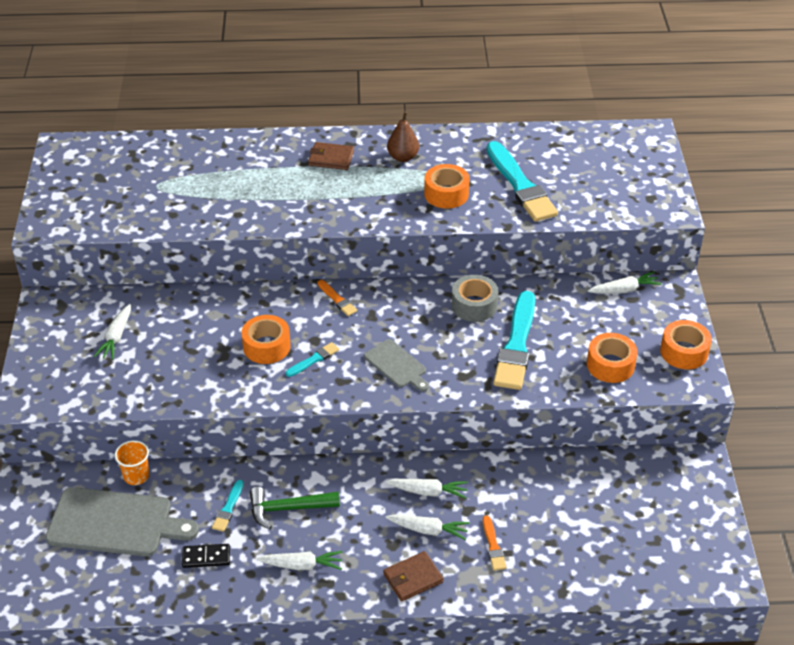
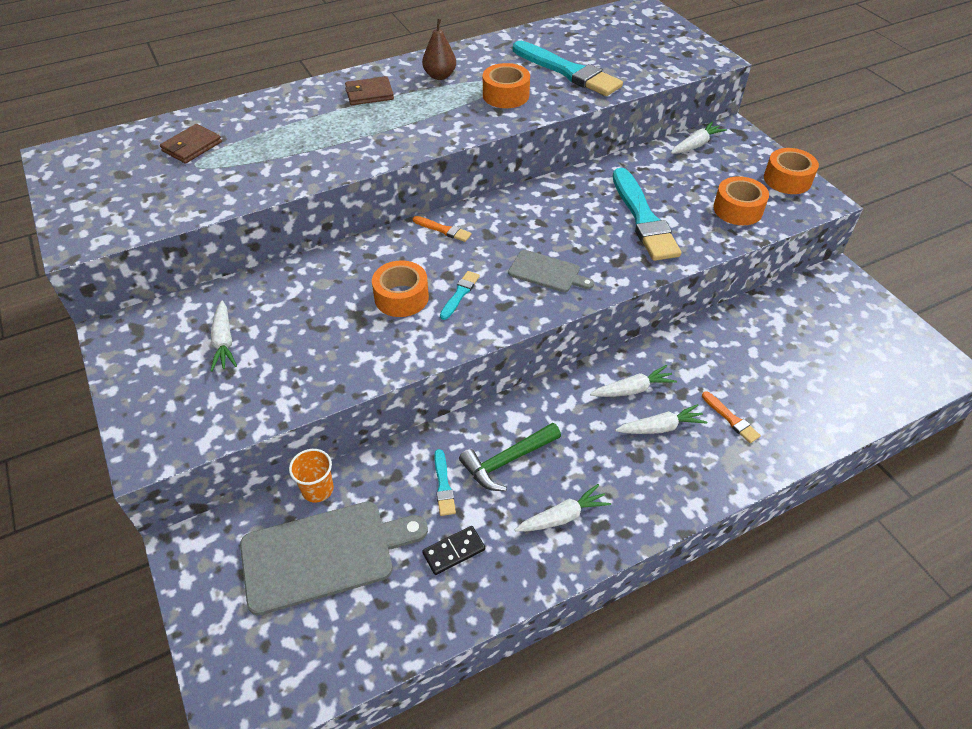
camera: 25 degrees left, 5 degrees up
brown wallet [383,551,444,601] -> brown wallet moved to [160,124,222,164]
grey tape [452,275,499,322] -> none

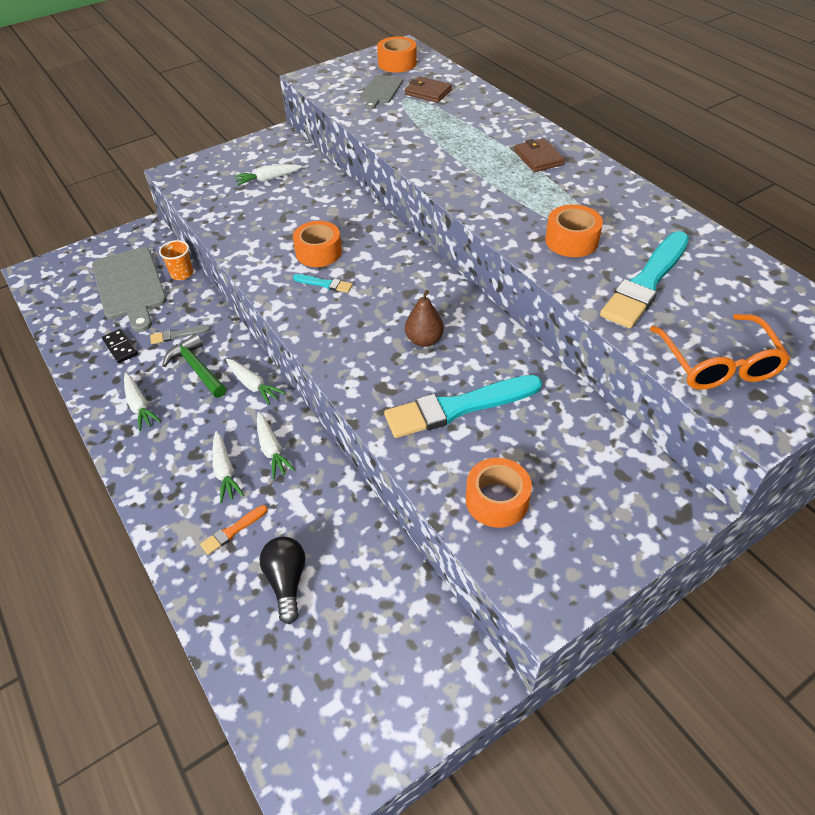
camera: 85 degrees right, 0 degrees up
orange brush [413,216,471,242] -> none
brown pear [422,19,456,80] -> brown pear moved to [405,290,444,347]
turquoise brush [434,449,456,516] -> grey brush [150,325,210,344]
grey cutting board [508,250,594,292] -> grey cutting board moved to [360,75,403,109]
white carrot [671,122,727,154] -> white carrot moved to [226,359,285,405]
orange tape [764,148,819,194] -> orange tape moved to [377,36,417,72]
none -> black light bulb [260,536,305,624]
none -> orange glasses [650,314,790,390]

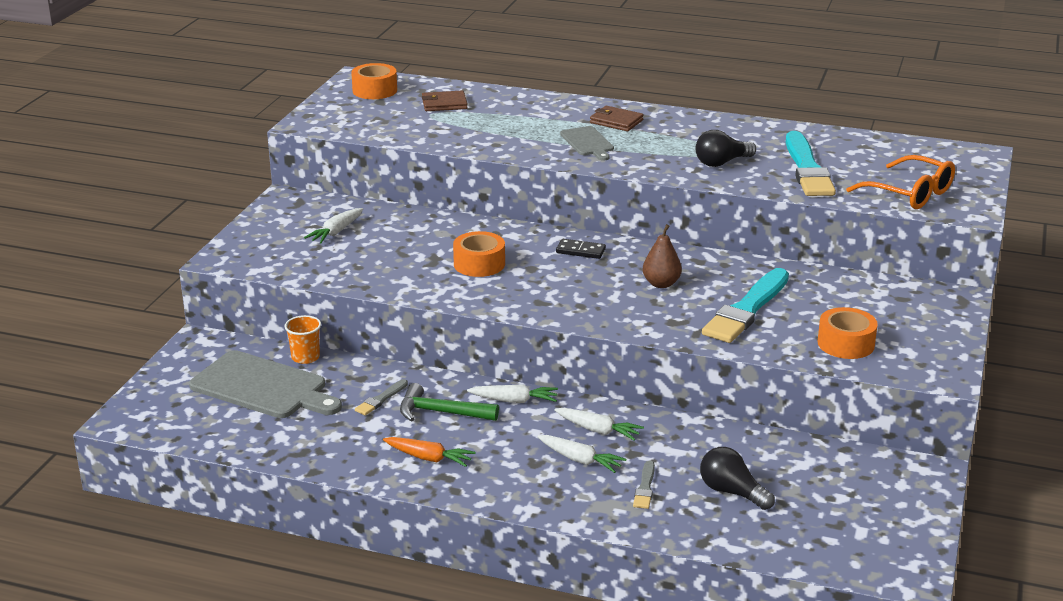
camera: 40 degrees left, 20 degrees down
black domino [102,329,138,363] -> black domino moved to [556,239,606,259]
white carrot [124,373,161,431] -> orange carrot [383,437,475,467]
orange brush [200,505,268,555] -> grey brush [633,460,655,509]
turquoise brush [293,274,353,293] -> none
grey cutting board [360,75,403,109] -> grey cutting board moved to [560,126,614,161]
orange tape [545,204,603,257] -> black light bulb [696,130,756,167]

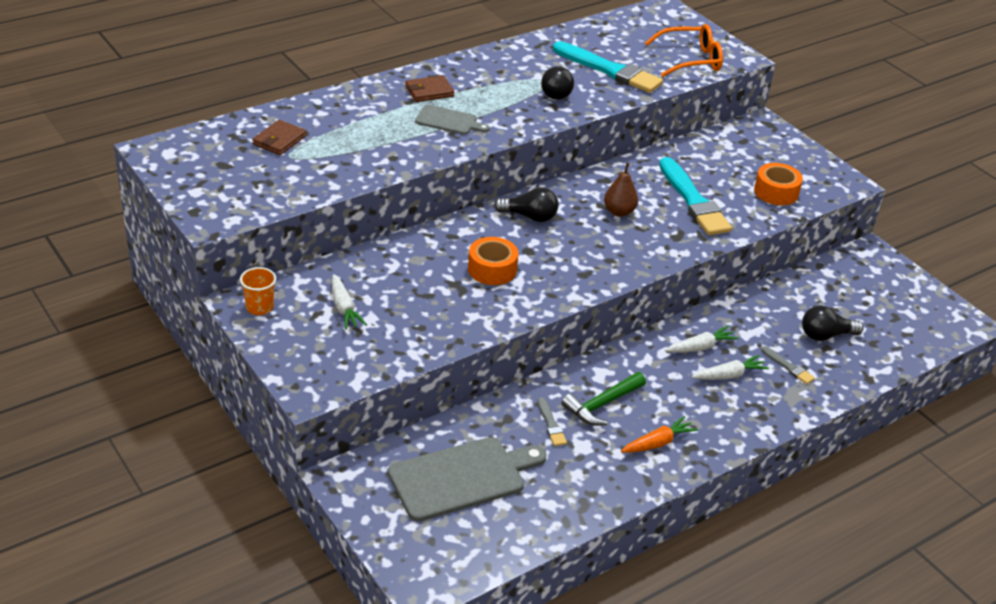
camera: 55 degrees left, 10 degrees up
orange cup [285,315,321,364] -> orange cup moved to [240,267,276,315]
orange tape [351,63,397,99] -> none
white carrot [467,385,558,403] -> none
black domino [556,239,606,259] -> black light bulb [494,187,558,222]

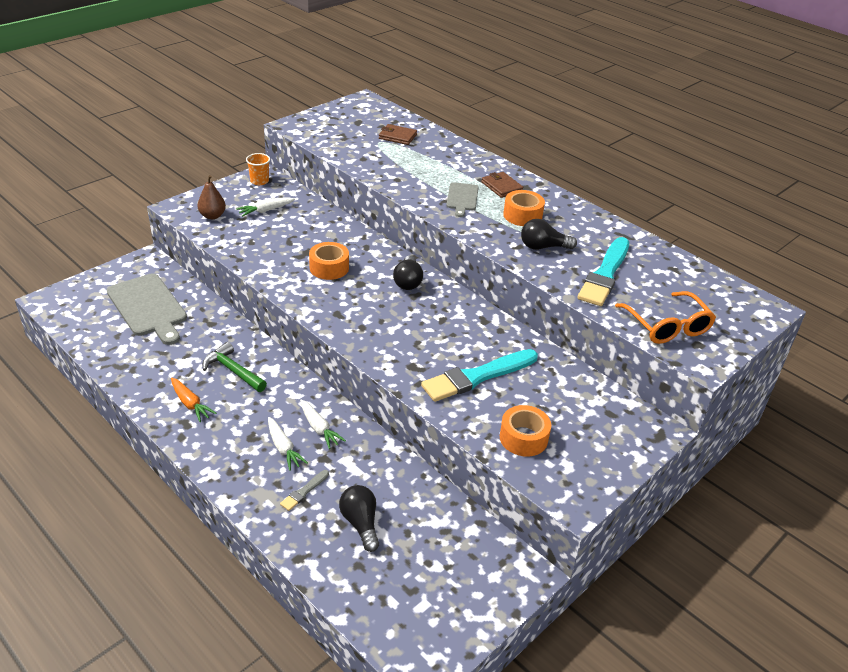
camera: 80 degrees right, 0 degrees up
grey brush [538,397,567,446] -> none
brown pear [604,163,638,217] -> brown pear moved to [197,175,226,219]
none -> orange tape [503,190,545,226]

